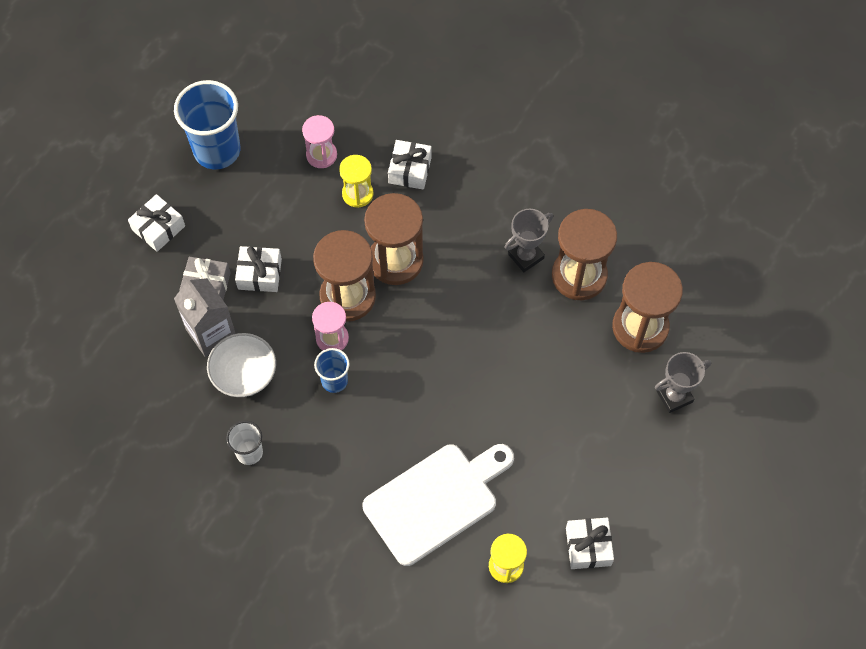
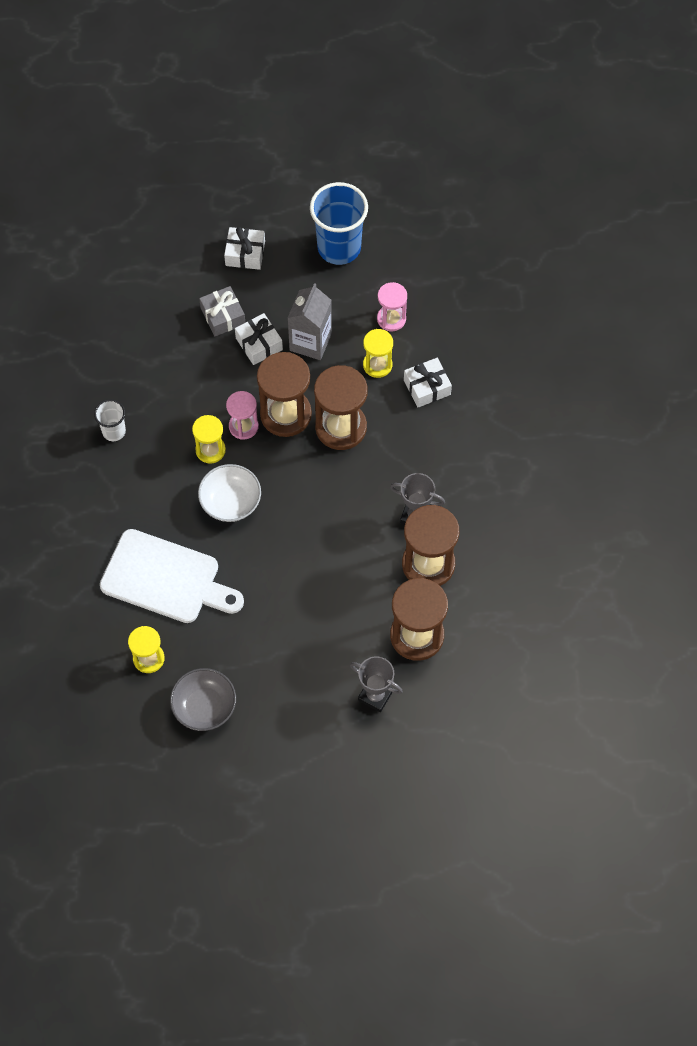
camera: 55 degrees right, 0 degrees up
grey carton [174,277,236,357] -> grey carton moved to [288,283,332,360]
white bowl [207,333,276,397] -> white bowl moved to [198,464,261,522]
blue cup [314,348,350,393] -> yellow hourglass [192,415,226,464]
white gift [566,517,614,569] -> grey bowl [170,668,236,731]

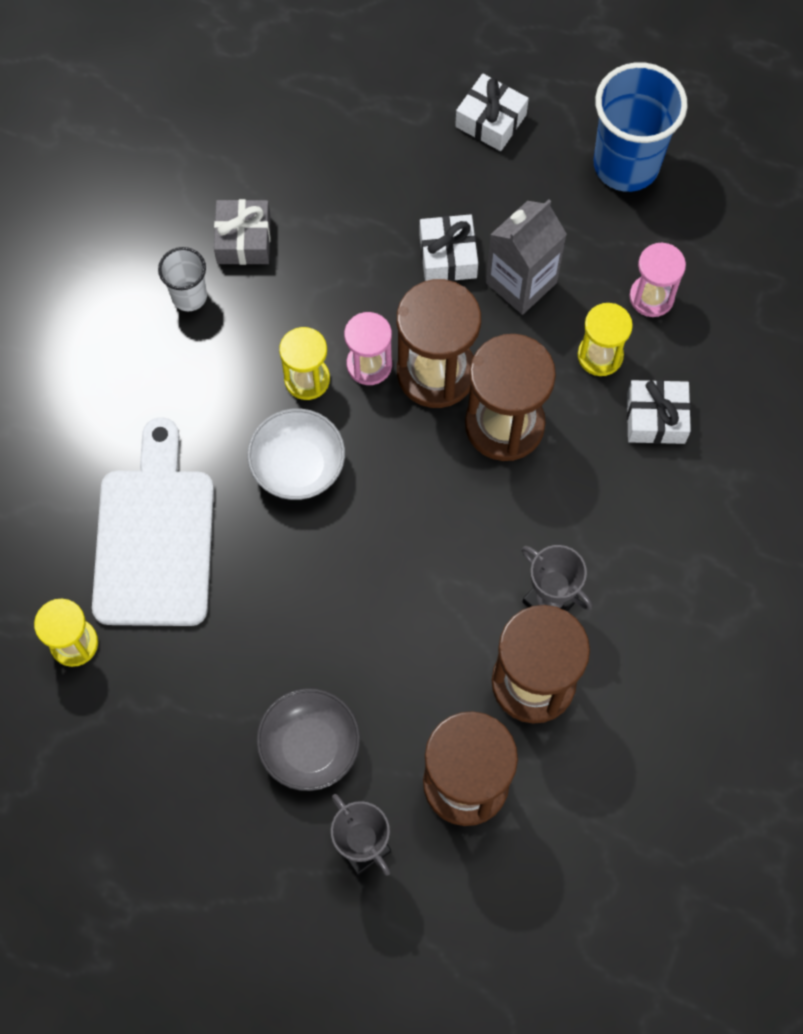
camera: 25 degrees right, 5 degrees up
white cutting board [100,529,244,623] -> white cutting board turned 135 degrees counterclockwise [92,417,214,626]
grey bowl [170,668,236,731] -> grey bowl moved to [256,688,360,791]
grey gift [199,286,245,336] -> grey gift moved to [214,199,271,265]

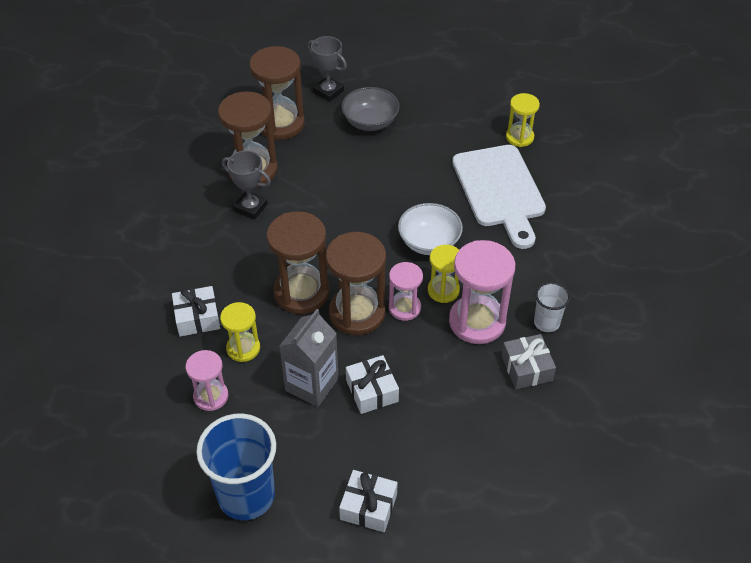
camera: 165 degrees right, 20 degrees down
none -> pink hourglass [449,240,515,344]

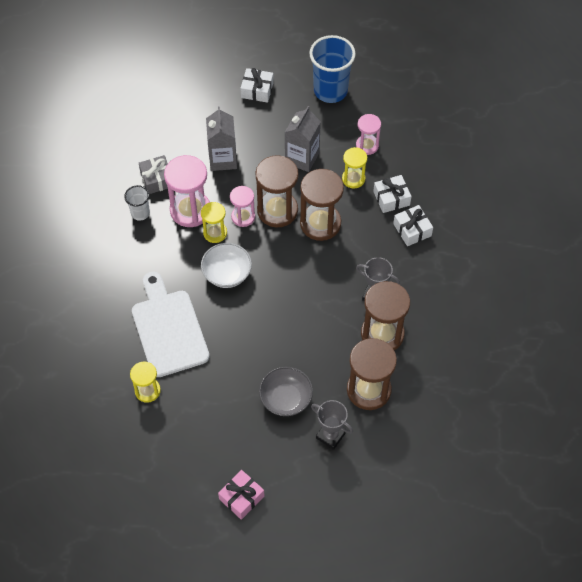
camera: 175 degrees right, 10 degrees up
white gift [346,355,399,414] -> white gift moved to [393,205,433,246]
none -> grey carton [206,106,237,171]
none -> pink gift [218,470,264,520]

